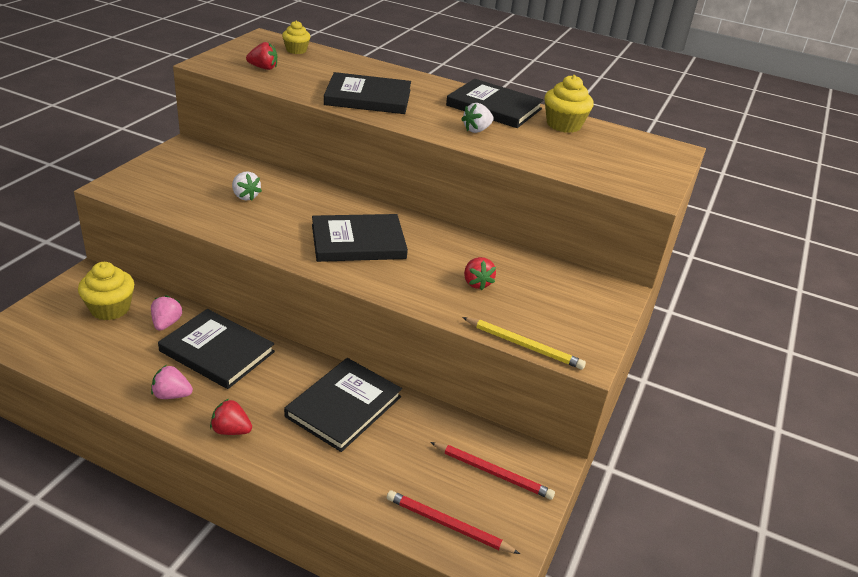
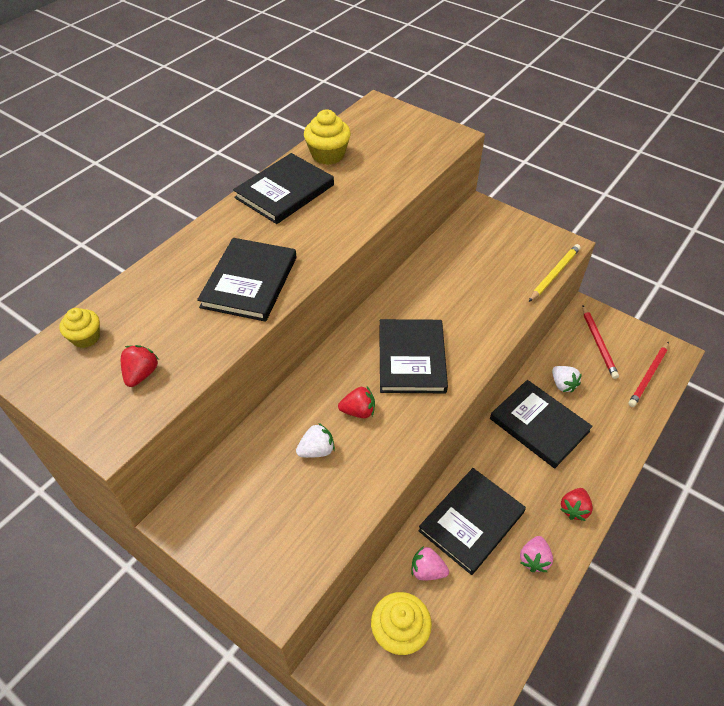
camera: 75 degrees left, 15 degrees up
red pencil [430,442,555,500] -> red pencil turned 135 degrees clockwise [582,305,619,379]
white strawberry [461,103,494,133] -> white strawberry moved to [552,366,582,393]
red strawberry [464,257,496,290] -> red strawberry moved to [338,387,375,418]

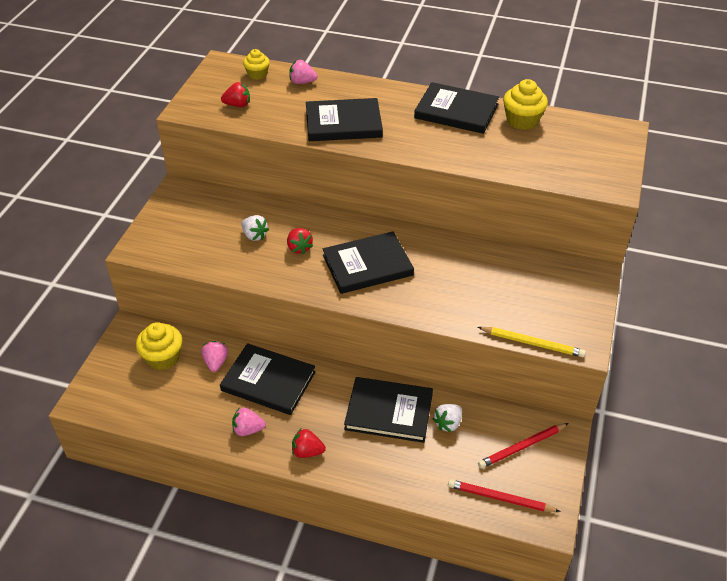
camera: 70 degrees right, 5 degrees down
black book [490,380,593,468] -> black book turned 75 degrees clockwise [344,377,433,443]
none -> pink strawberry [289,60,317,84]

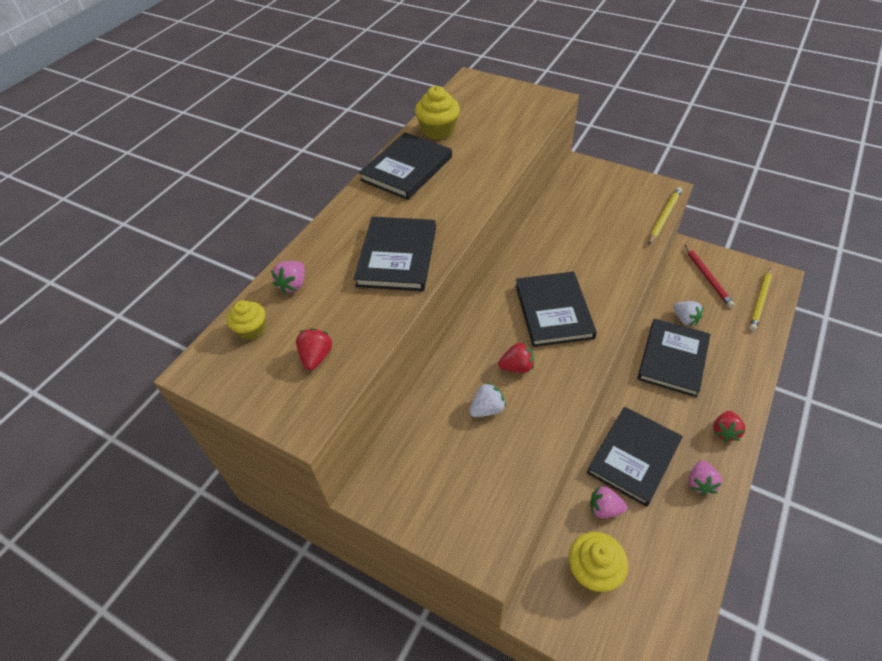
camera: 75 degrees left, 5 degrees up
red pencil [448,479,561,512] -> yellow pencil [749,268,772,331]

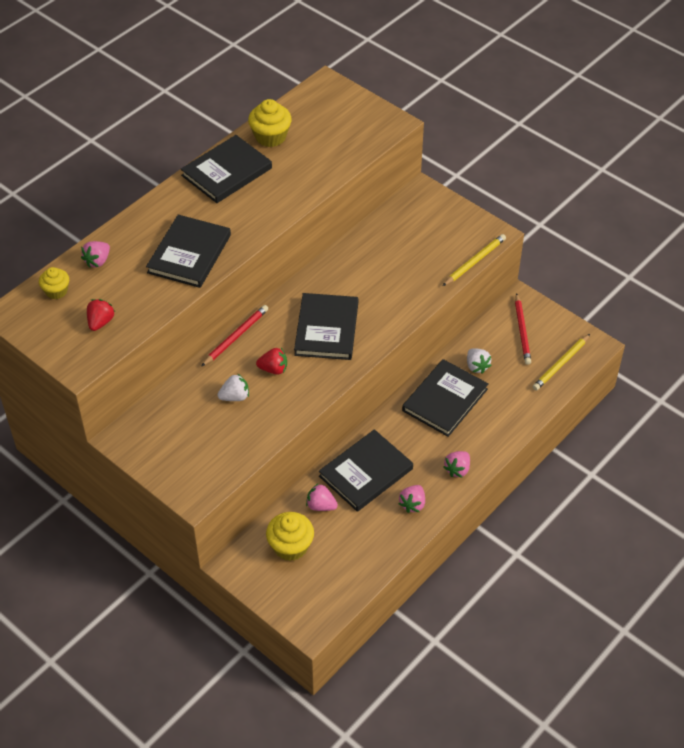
camera: 10 degrees right, 0 degrees up
red strawberry [713,411,746,442] -> pink strawberry [443,451,470,478]
none -> red pencil [202,305,268,366]

